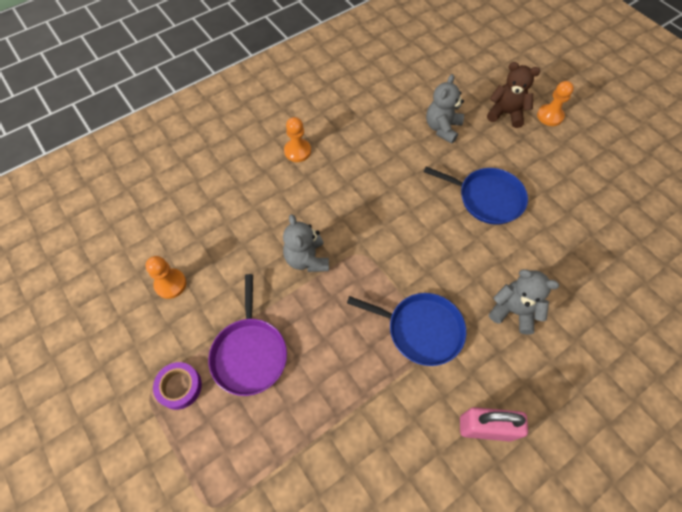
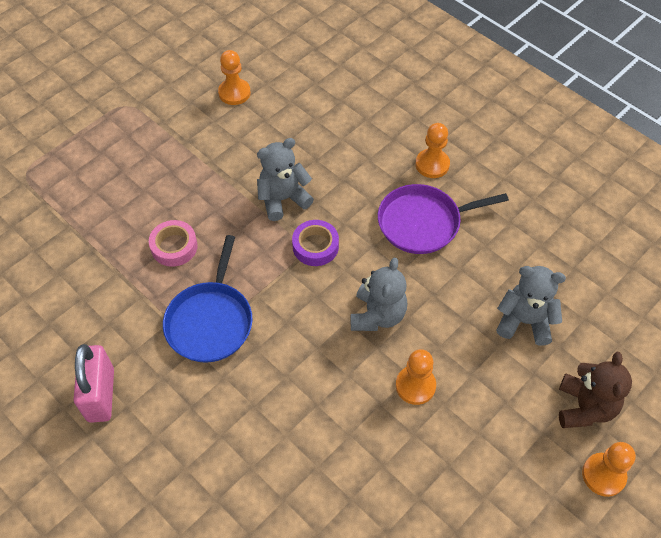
camera: 80 degrees right, 5 degrees down
purple tape [153,362,202,410] -> purple tape moved to [292,220,339,266]
purple pan [208,274,287,396] -> purple pan moved to [378,184,509,254]
blue pan [424,167,528,225] -> orange pawn [396,349,436,405]
grey teddy bear [489,269,559,335] -> grey teddy bear moved to [351,257,407,331]
none -> pink tape [149,220,198,267]

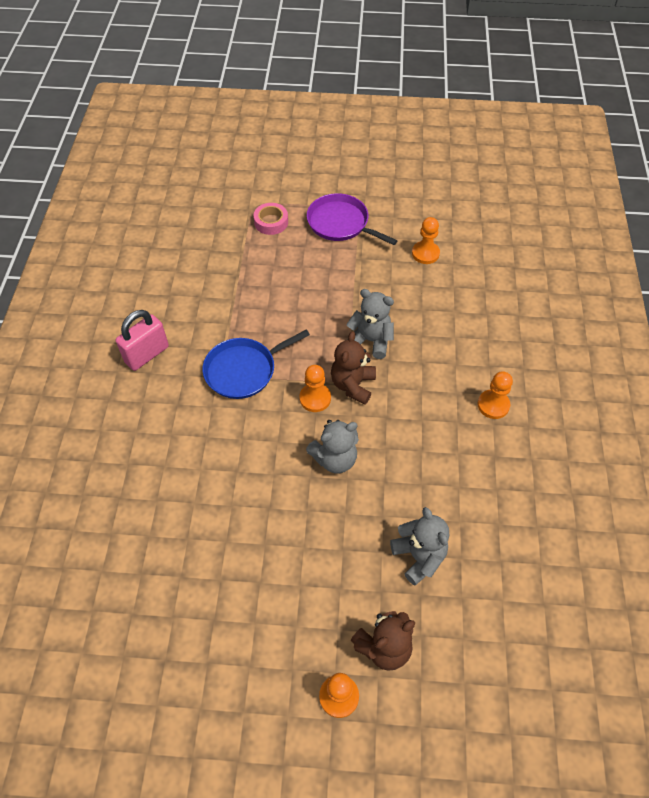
camera: 50 degrees right, 0 degrees up
pink tape [149,220,198,267] -> pink tape moved to [253,203,288,235]
purple tape [292,220,339,266] -> brown teddy bear [331,331,376,405]
purple pan [378,184,509,254] -> purple pan moved to [307,193,398,245]
orange pawn [396,349,436,405] -> orange pawn moved to [299,365,331,412]

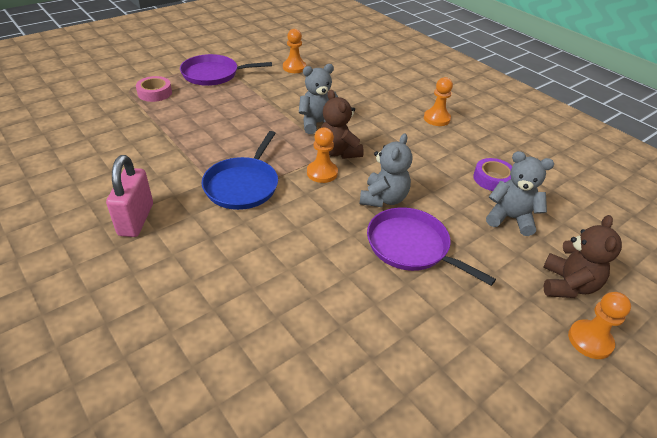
camera: 45 degrees left, 15 degrees down
none -> purple pan [367,207,496,286]
none -> purple tape [473,158,512,191]

